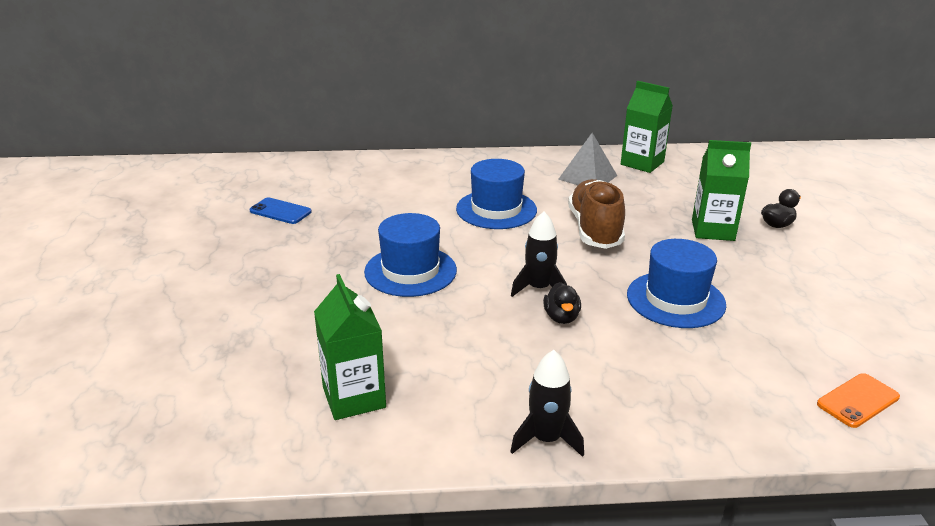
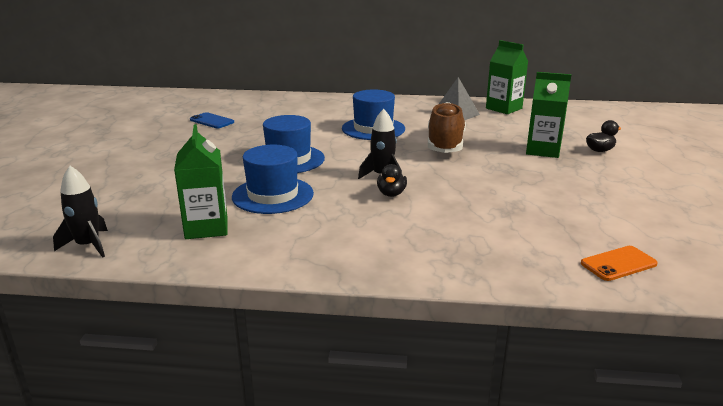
camera: 10 degrees right, 5 degrees down
black rocket [510,350,584,457] -> black rocket moved to [53,166,108,258]
blue hat [627,239,726,328] -> blue hat moved to [232,145,314,214]

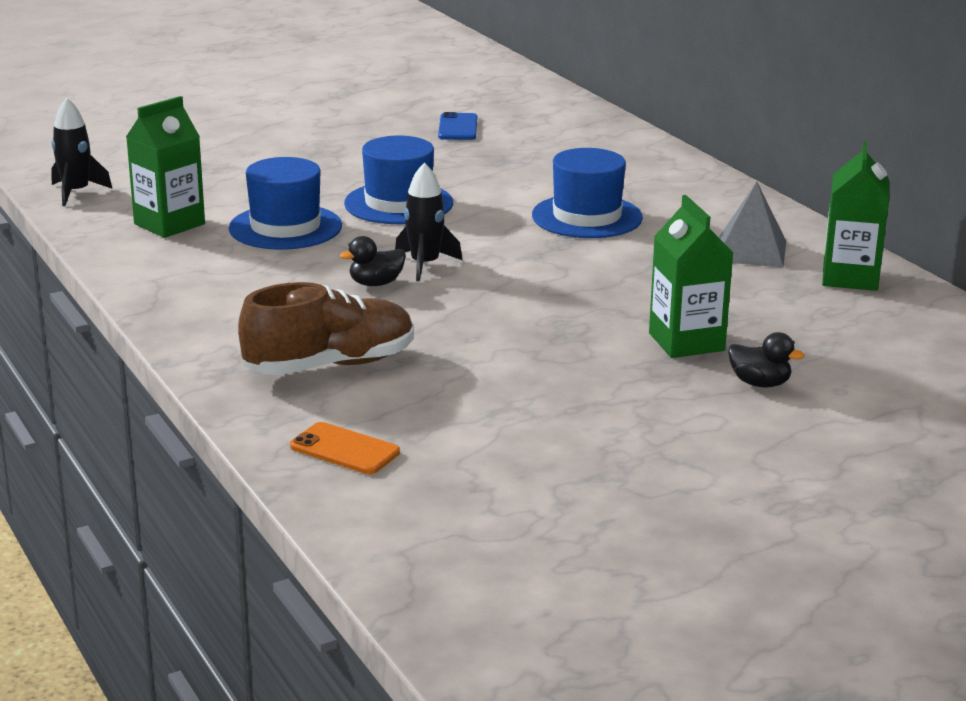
camera: 55 degrees right, 0 degrees up
brown shoe [428,102,466,153] -> brown shoe moved to [238,282,413,375]

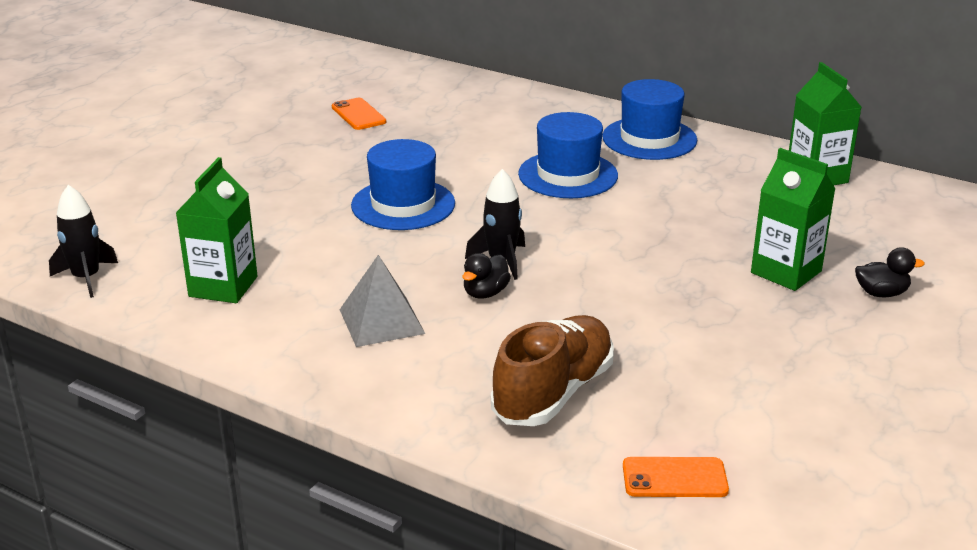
camera: 30 degrees left, 5 degrees up
blue hat [229,157,342,250] -> blue hat moved to [602,79,697,160]
blue phone [438,112,477,140] -> orange phone [332,98,386,130]
grey pyramid [719,182,786,267] -> grey pyramid moved to [340,255,425,347]

